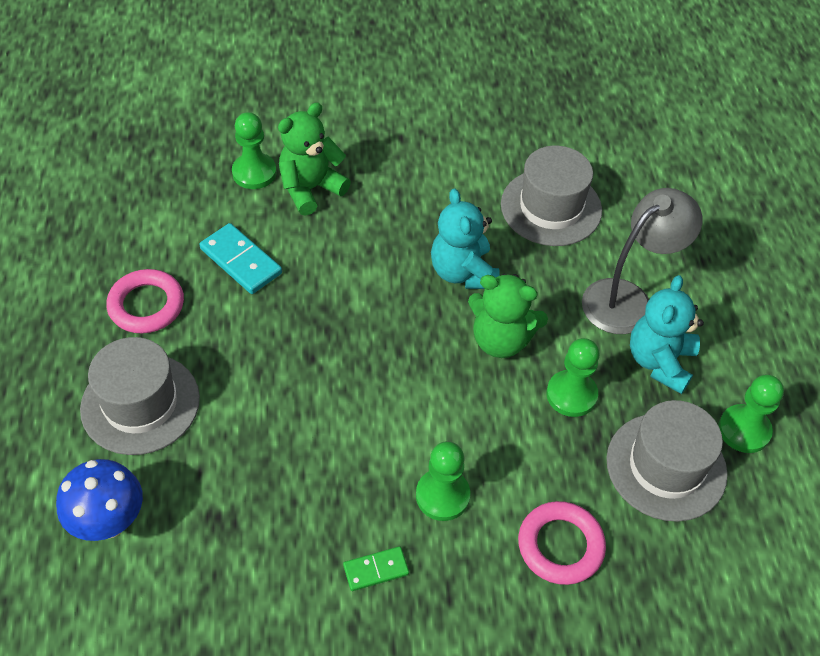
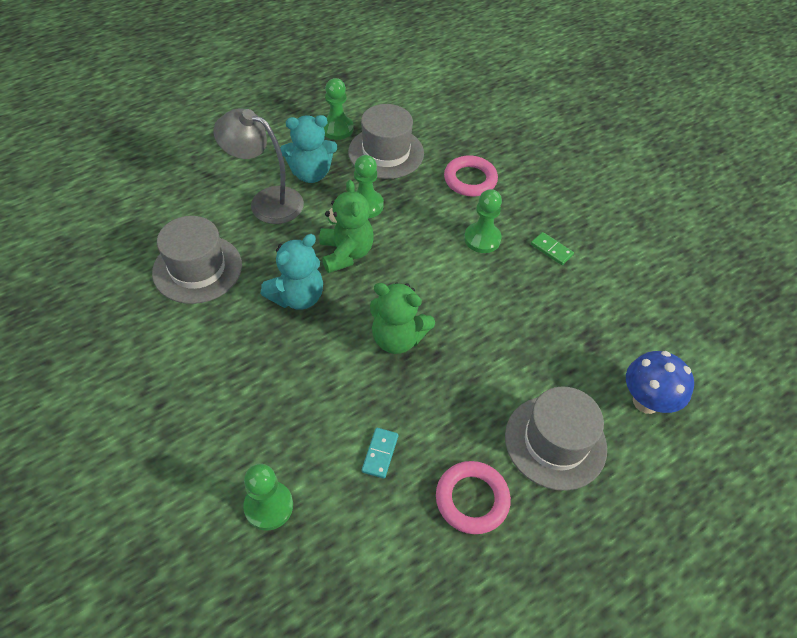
camera: 120 degrees left, 0 degrees up
turquoise domino [199,223,282,294] -> turquoise domino [362,428,398,479], size x0.61
green teddy bear [278,102,351,216] -> green teddy bear moved to [370,282,435,354]

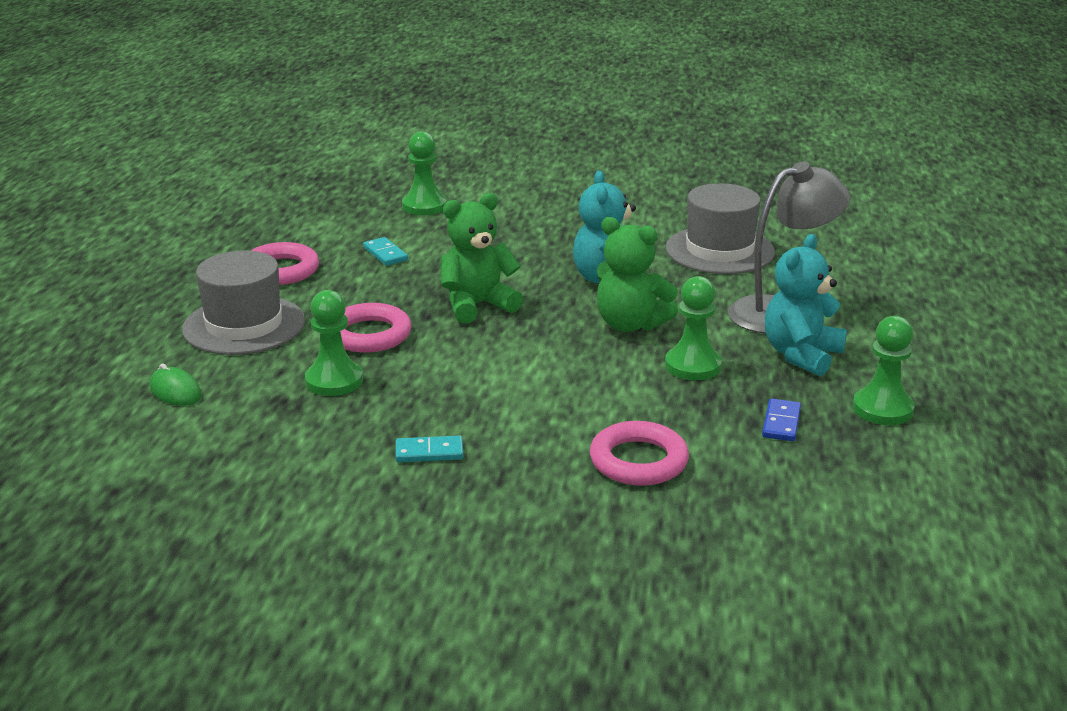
camera: 135 degrees right, 25 degrees down
grey hat [348,104,424,179] -> blue domino [762,398,801,441]
green pawn [464,189,502,253] -> green pawn moved to [305,290,363,396]
green domino [531,232,574,265] -> turquoise domino [395,436,463,462]
blue mushroom [626,351,694,414] -> green mouse [150,363,202,406]
none -> pink ring [340,303,412,353]

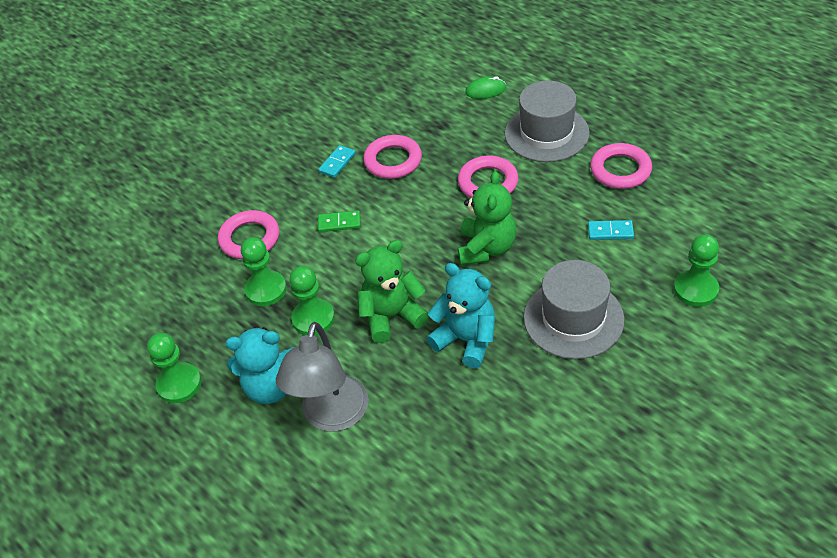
camera: 130 degrees right, 20 degrees up
green pawn [305,290,363,396] -> green pawn moved to [241,237,287,306]
grey hat [665,183,775,274] -> grey hat moved to [524,260,625,359]
blue domino [762,398,801,441] -> none
turquoise teddy bear [765,234,847,376] -> turquoise teddy bear turned 105 degrees clockwise [226,326,294,404]
none -> green domino [318,211,361,232]
none -> pink ring [363,135,422,179]

